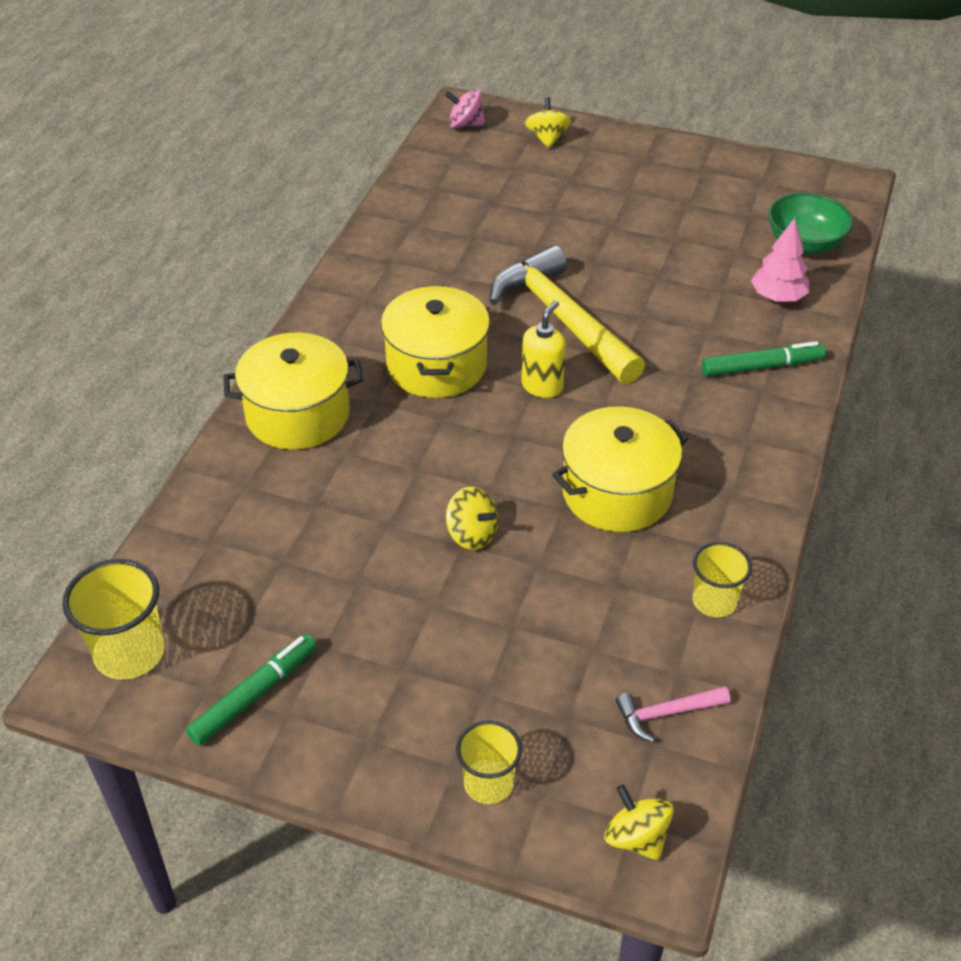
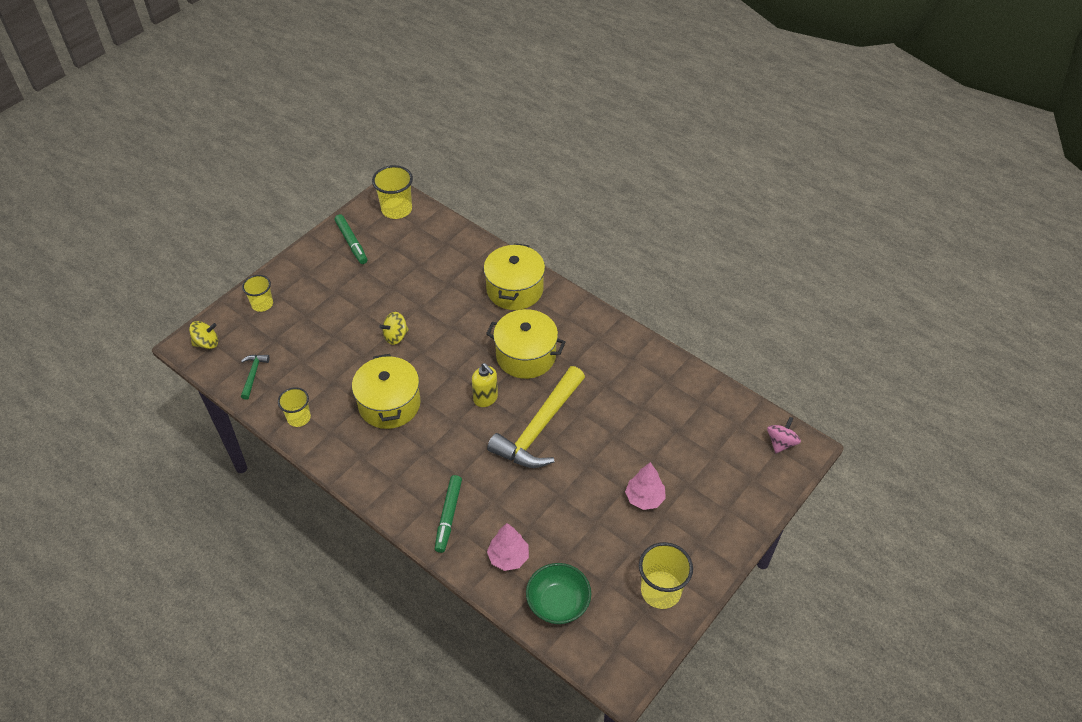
camera: 110 degrees right, 5 degrees up
yellow hammer [489,245,645,384] -> yellow hammer turned 135 degrees clockwise [487,366,585,468]
yellow spinning top [525,97,571,148] -> none
pink hammer [616,686,730,742] -> green hammer [241,355,270,400]
none -> pink tree [625,462,666,510]
none -> yellow cup [639,542,693,609]

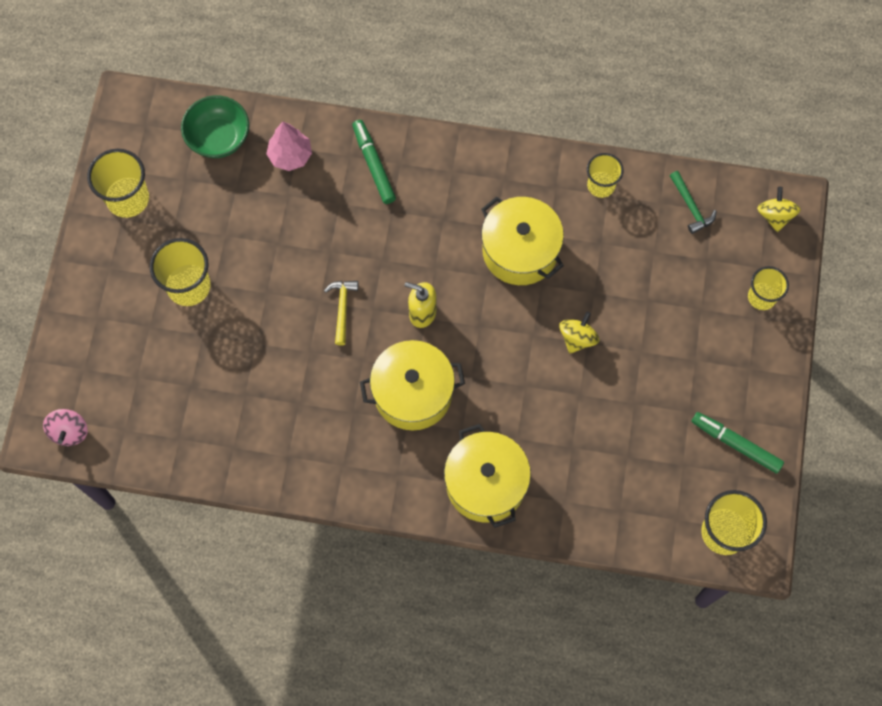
camera: 150 degrees right, 20 degrees up
yellow spinning top [189,321,218,349] -> yellow spinning top turned 135 degrees clockwise [757,187,801,232]
yellow hammer [487,366,585,468] -> yellow hammer [324,281,358,345], size x0.44
pink tree [625,462,666,510] -> yellow cup [150,238,211,306]

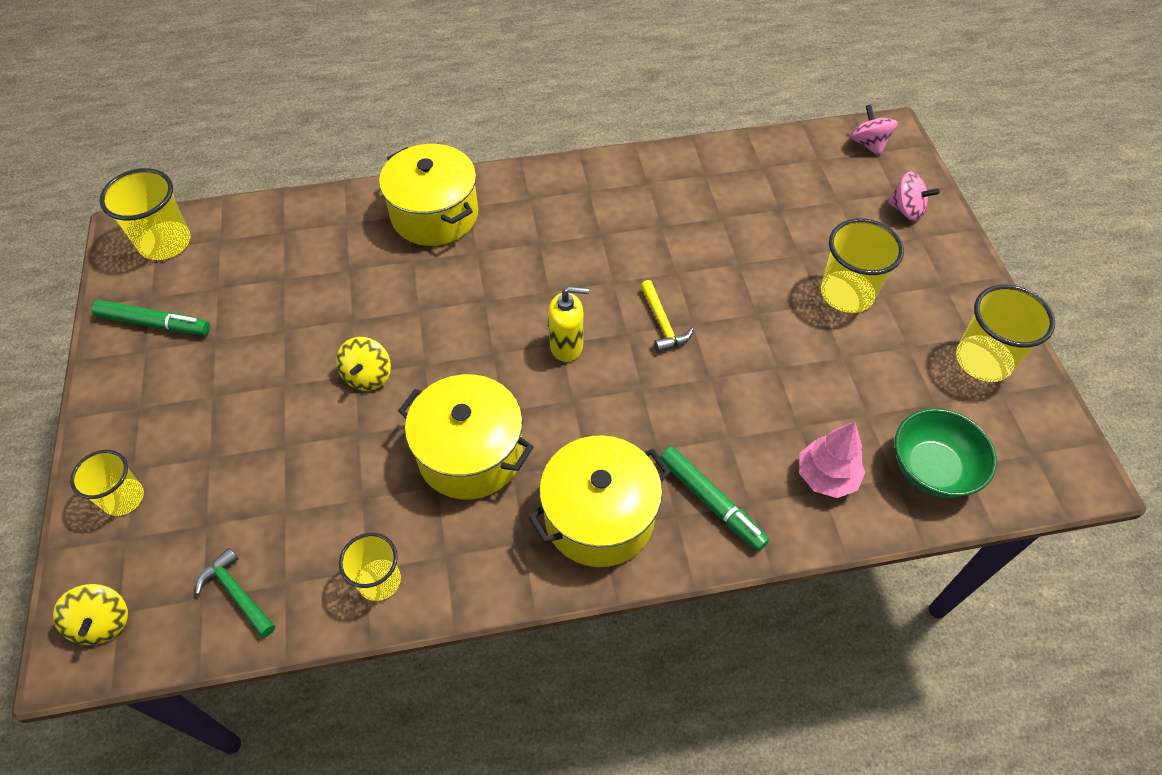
camera: 160 degrees right, 15 degrees down
yellow pot [360,340,465,431] -> yellow pot moved to [528,435,670,567]
none -> pink spinning top [887,172,940,221]

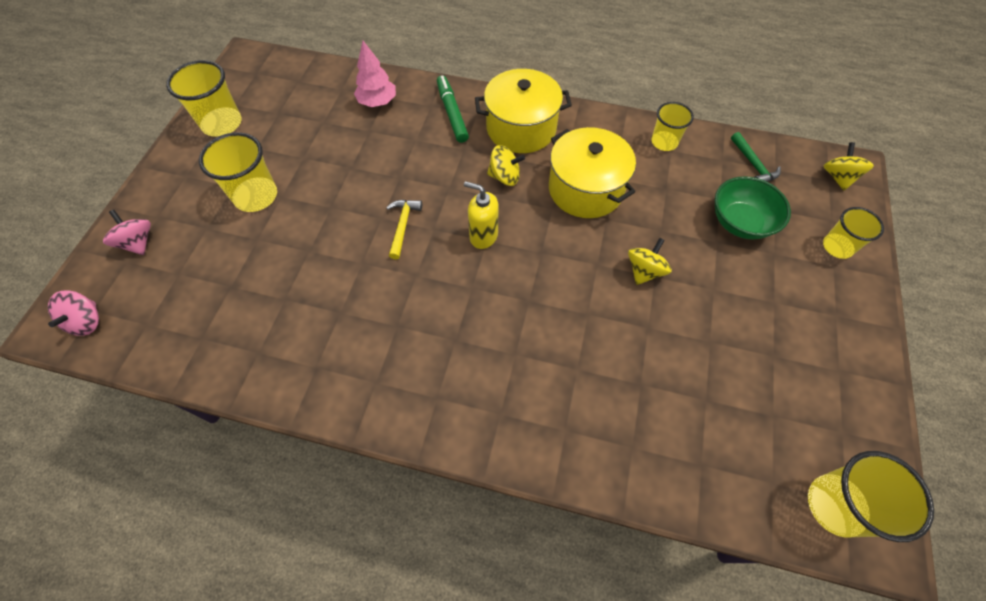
camera: 155 degrees left, 5 degrees up
green marker [92,300,210,335] -> none
yellow pot [379,144,478,246] -> none
green bowl [894,408,997,498] -> green bowl moved to [715,176,791,239]
none -> yellow spinning top [487,145,525,186]

